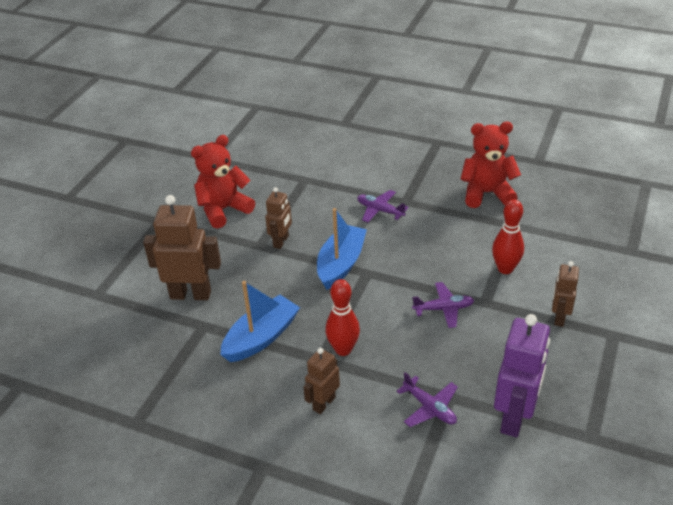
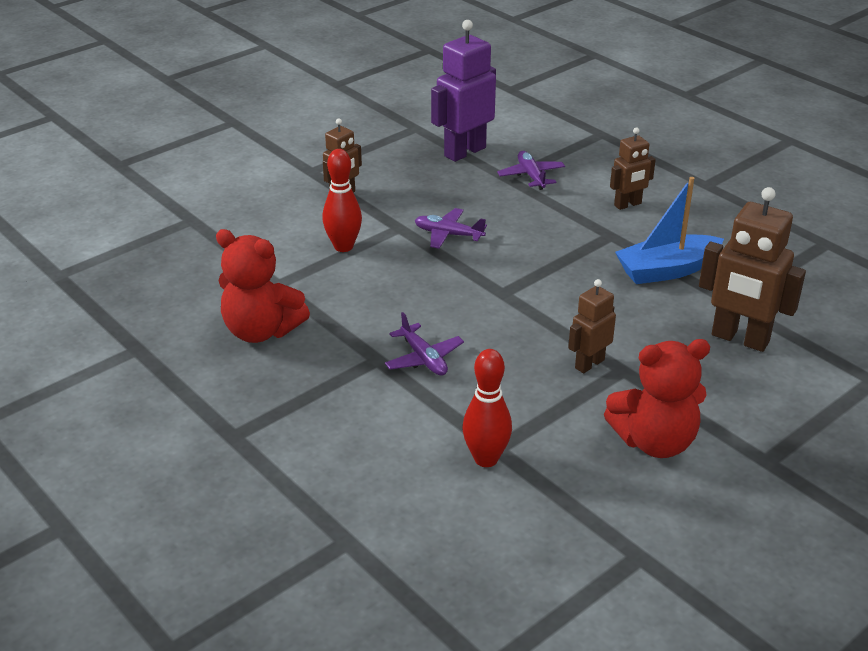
camera: 155 degrees left, 5 degrees down
blue boat [317,208,367,290] -> none
red bowling pin [325,279,360,356] -> red bowling pin moved to [463,349,512,467]

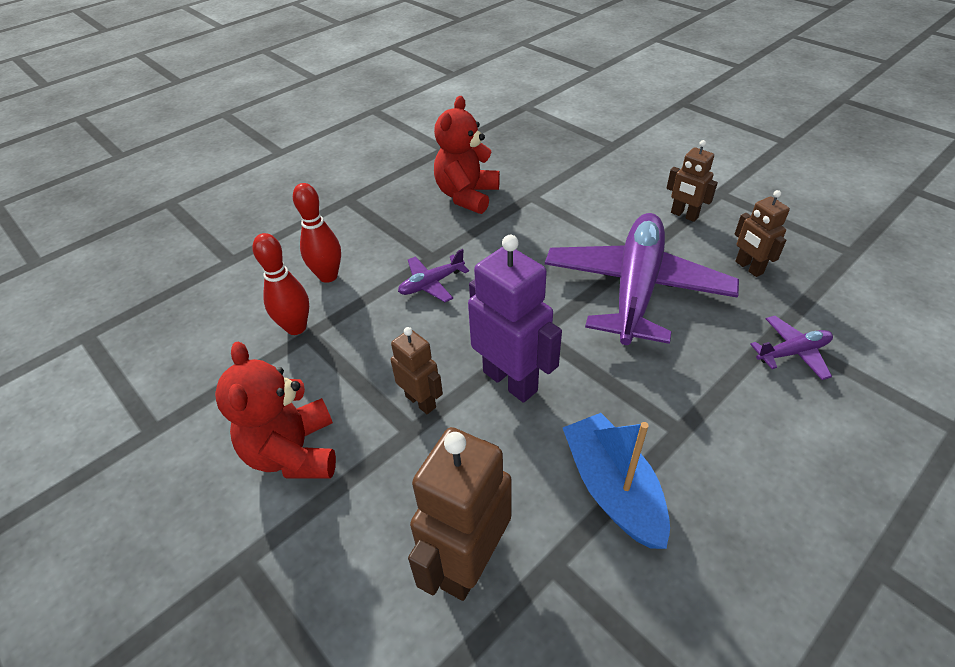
camera: 90 degrees right, 10 degrees up
red bowling pin [322,149,362,252] -> red bowling pin moved to [293,183,341,283]
purple plane [414,208,487,249] -> purple plane [545,213,739,345], size x2.40
purple robot [431,20,496,162] -> purple robot moved to [468,235,562,403]
brown robot [610,127,656,210] -> brown robot moved to [734,190,790,277]

